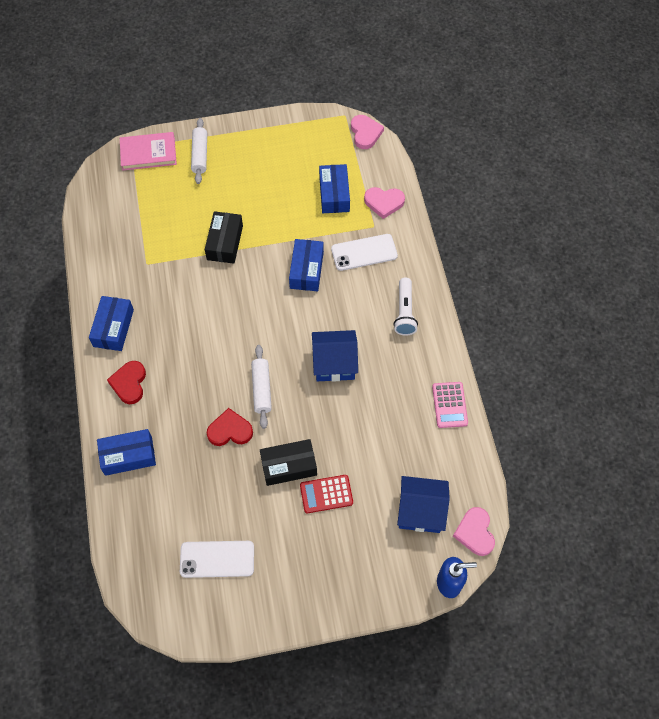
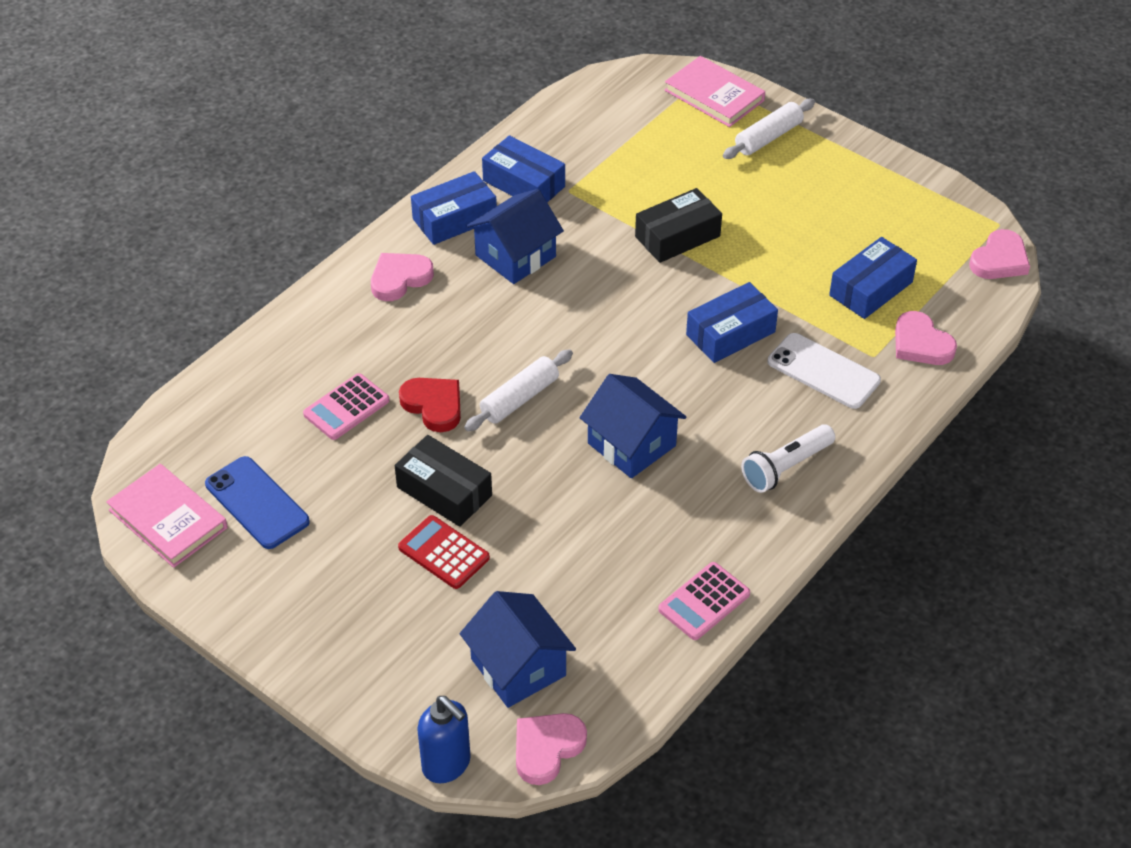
camera: 50 degrees right, 15 degrees down
blue box [97,429,156,476] -> blue box moved to [482,135,565,202]
red heart [107,361,146,404] -> pink heart [371,253,434,301]
white phone [180,541,254,578] -> blue phone [205,456,310,549]
none -> pink book [106,464,228,568]
none -> pink calculator [303,373,390,440]
none -> blue house [467,189,564,284]

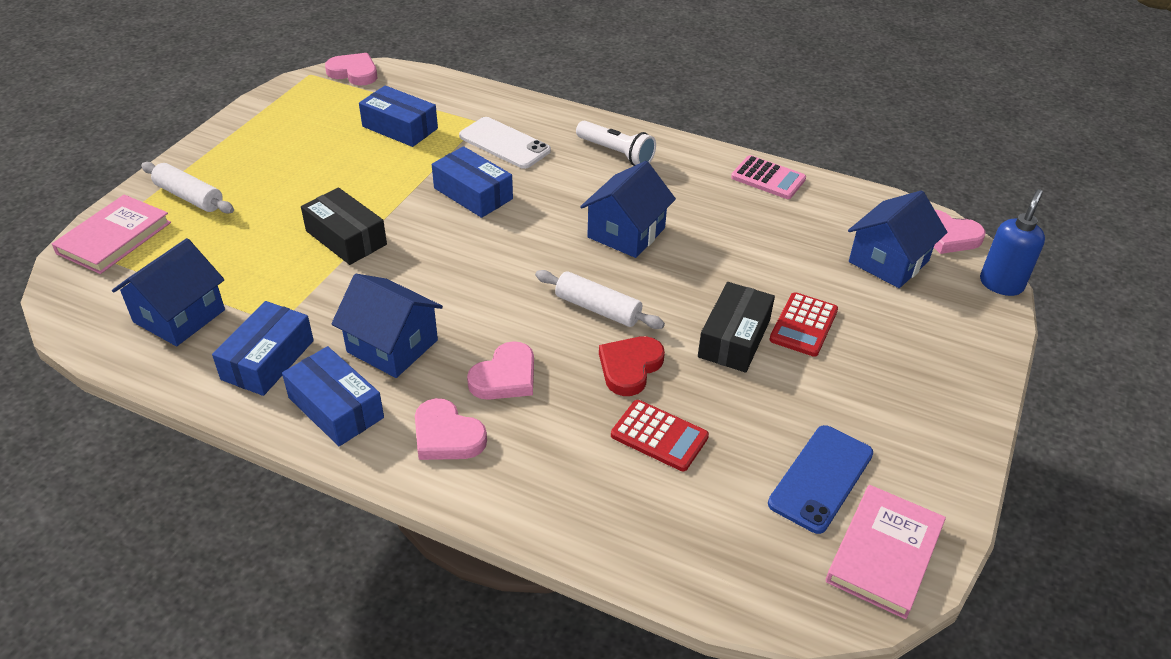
camera: 105 degrees left, 5 degrees down
pink calculator [303,373,390,440] -> red calculator [611,400,709,471]
white phone [768,333,881,409] -> white phone turned 75 degrees counterclockwise [459,117,551,169]
pink heart [895,311,957,365] -> pink heart moved to [467,341,534,400]
none -> blue house [112,238,225,346]

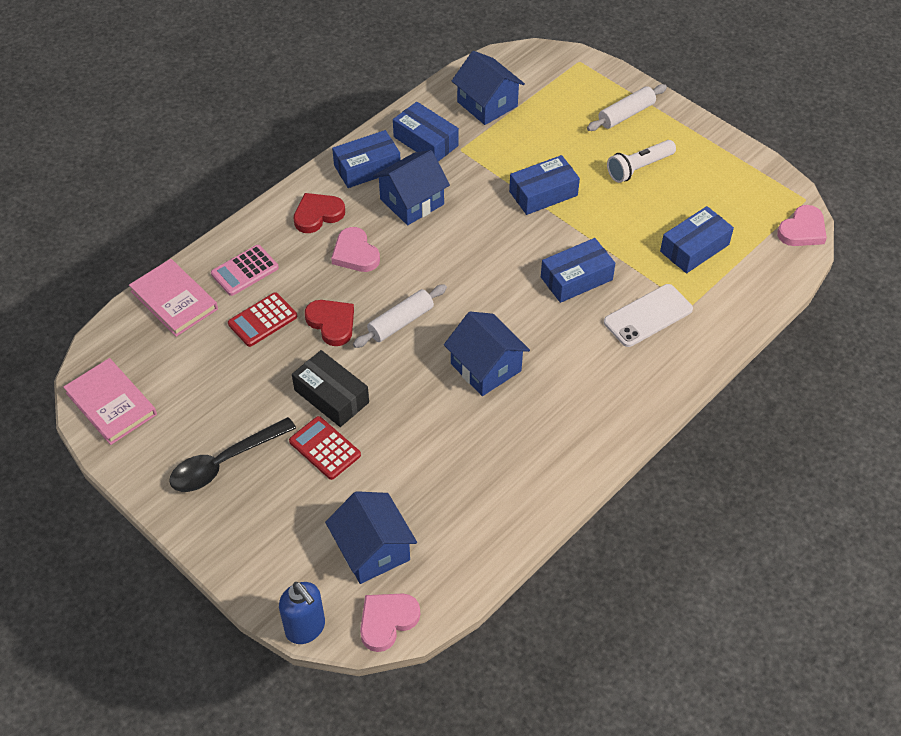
camera: 110 degrees right, 10 degrees up
pink book [52,195,171,274] -> pink book moved to [129,259,218,337]
black box [301,187,387,265] -> blue box [509,155,580,215]
pink heart [415,398,487,460] -> red heart [293,193,345,233]
white flashlight [576,121,656,166] -> white flashlight moved to [607,140,676,183]
pink calculator [731,155,806,199] -> pink calculator moved to [211,245,279,296]
blue phone [768,425,873,534] -> none
none -> black spoon [169,417,296,492]

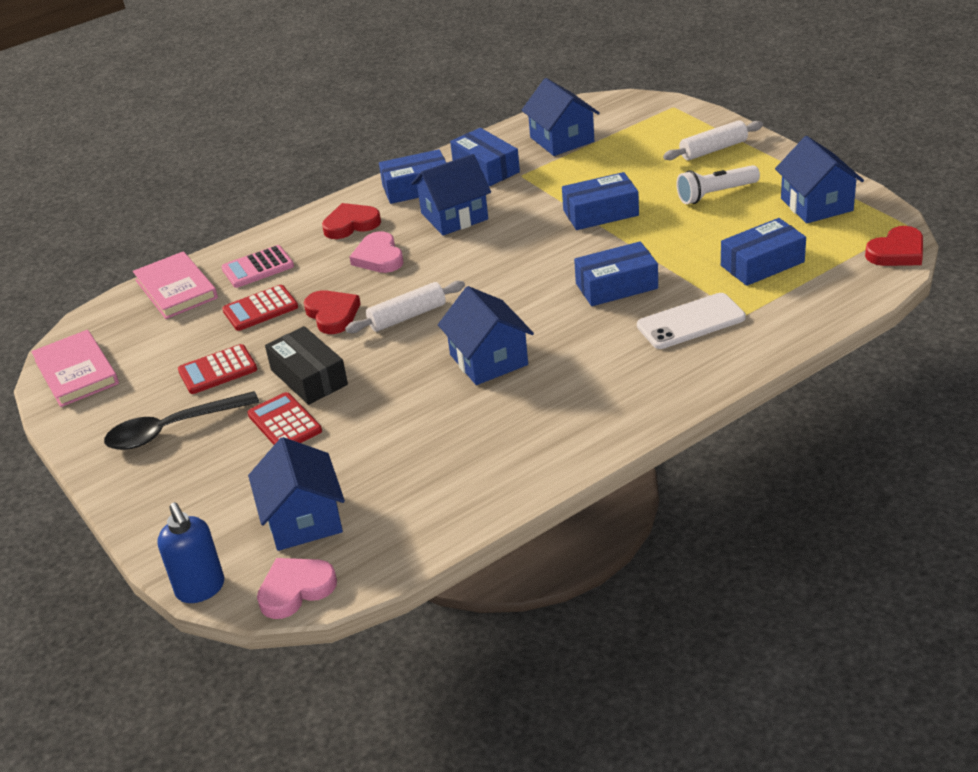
camera: 15 degrees right, 15 degrees down
pink heart [777,205,827,246] -> red heart [865,226,923,266]
none -> red calculator [178,344,257,394]
none -> blue house [775,136,864,224]

